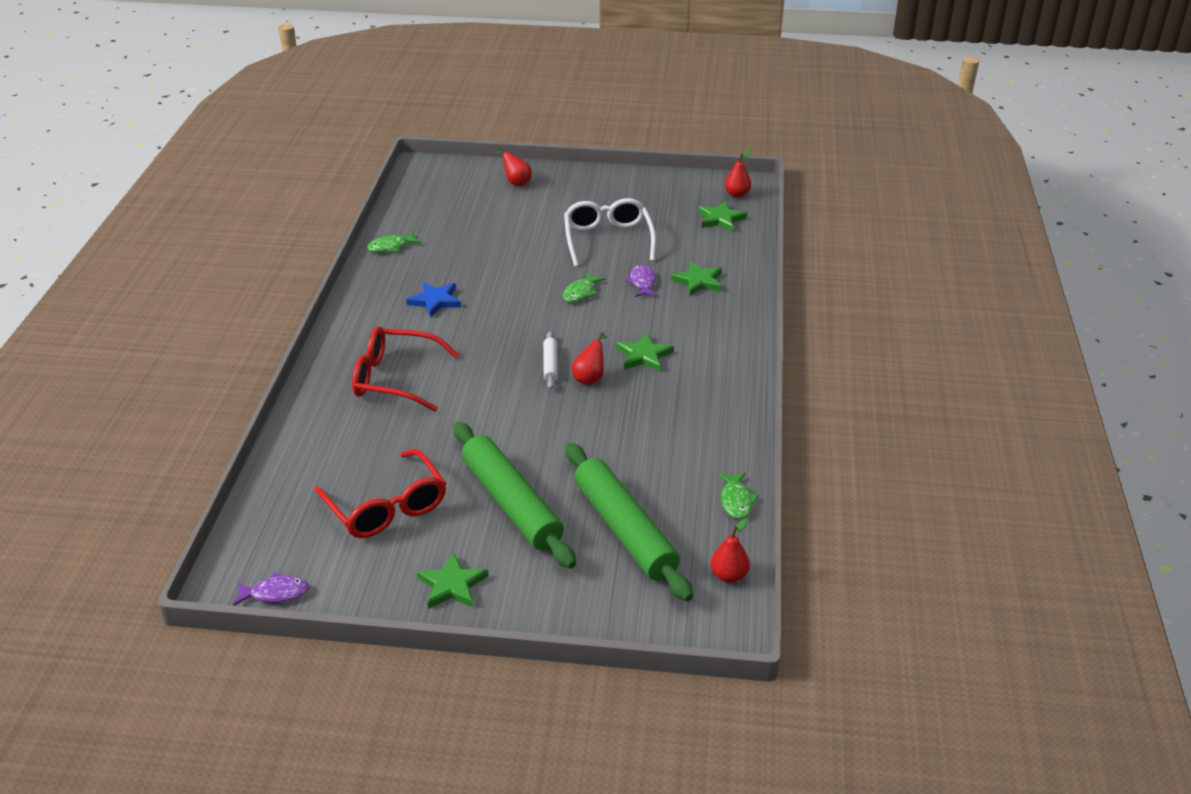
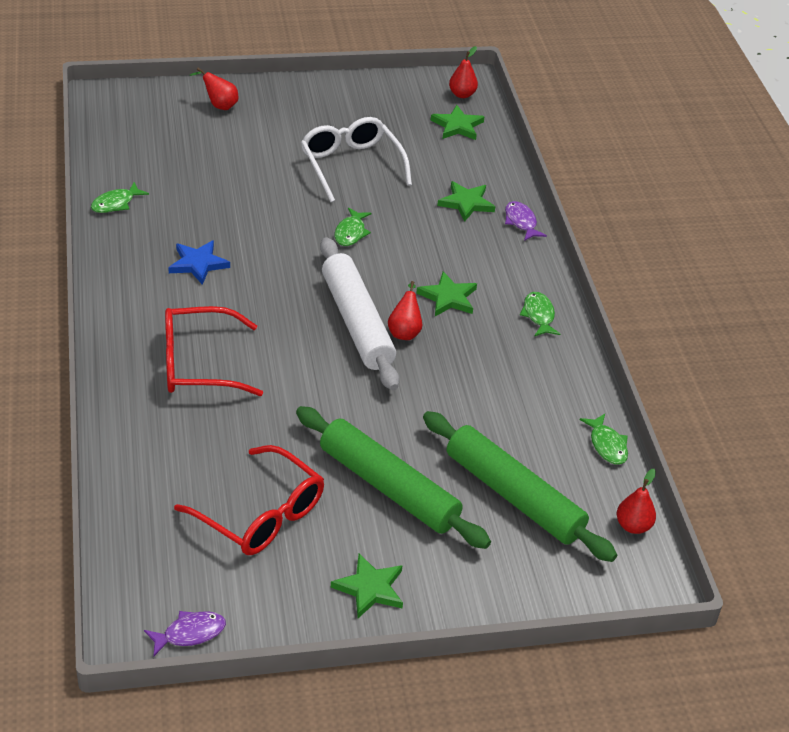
camera: 20 degrees left, 5 degrees up
white rolling pin [543,332,558,389] -> white rolling pin [320,237,400,391], size x2.29
purple fish [625,264,658,297] -> purple fish moved to [505,201,547,241]
none -> green fish [520,292,560,337]

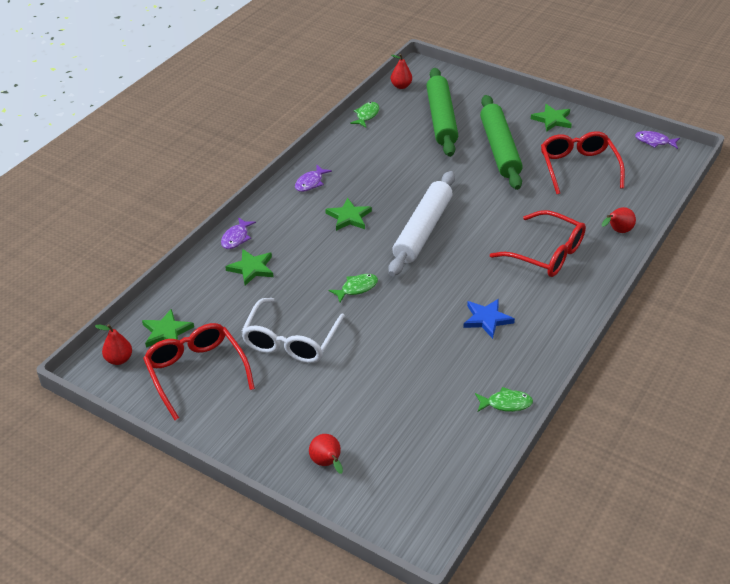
camera: 135 degrees left, 0 degrees up
red pear [388,281,422,340] -> red pear moved to [602,207,636,233]
green fish [520,292,560,337] -> purple fish [295,165,332,192]
none -> red glasses [143,323,255,420]

